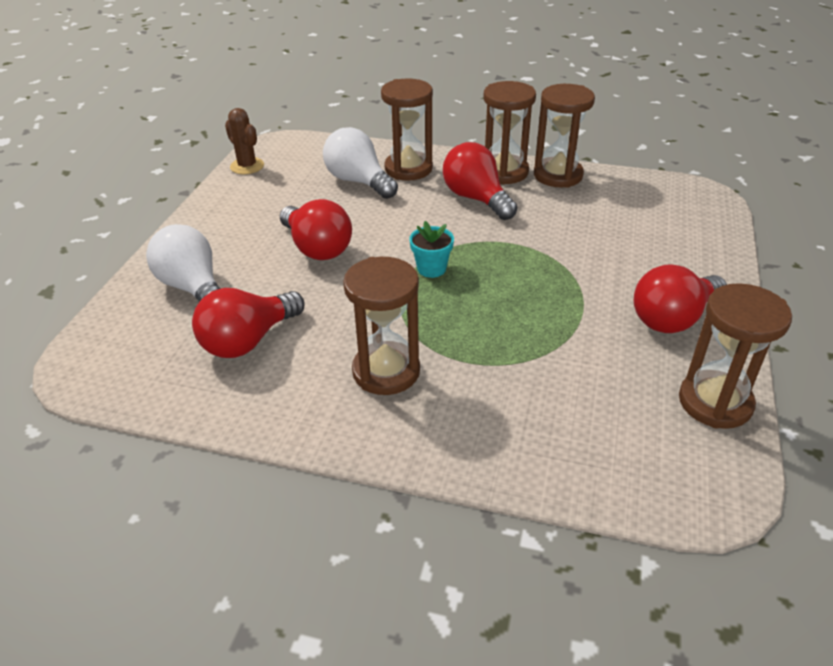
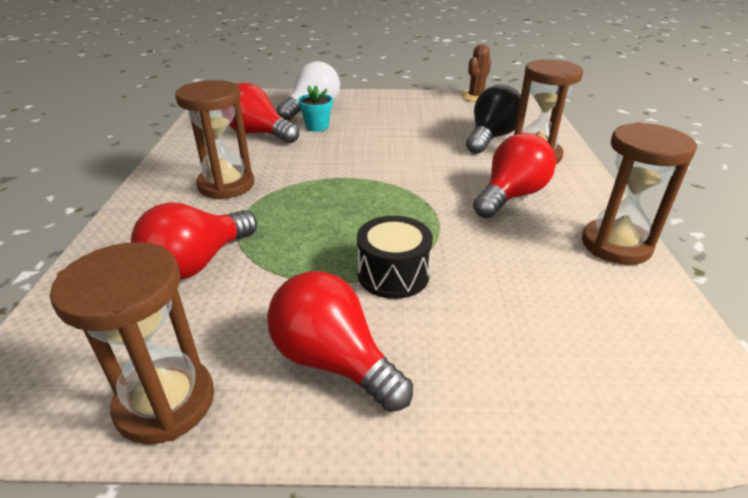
camera: 75 degrees right, 5 degrees down
red light bulb [280,199,352,260] -> red light bulb moved to [131,203,257,280]
white light bulb [323,127,398,199] -> black light bulb [466,84,521,154]
turquoise flower pot [409,221,454,278] -> turquoise flower pot moved to [298,85,333,132]
brown hourglass [483,81,536,185] -> none
none -> black drum [357,216,433,299]

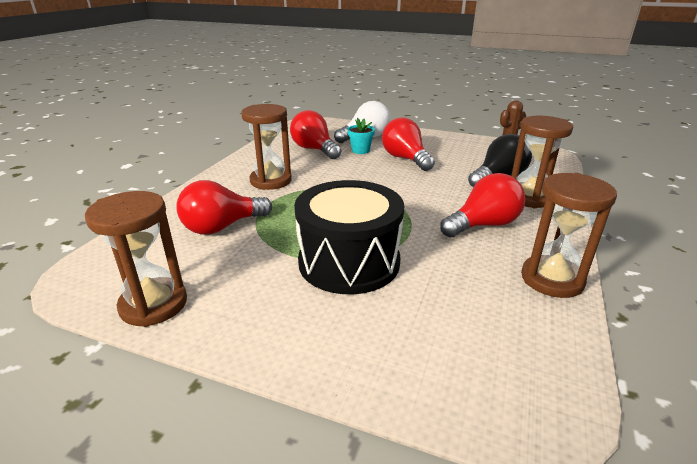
camera: 20 degrees right, 5 degrees down
red light bulb [267,271,413,412] -> red light bulb moved to [382,117,435,171]
black drum [357,216,433,299] -> black drum [294,180,404,294], size x1.80

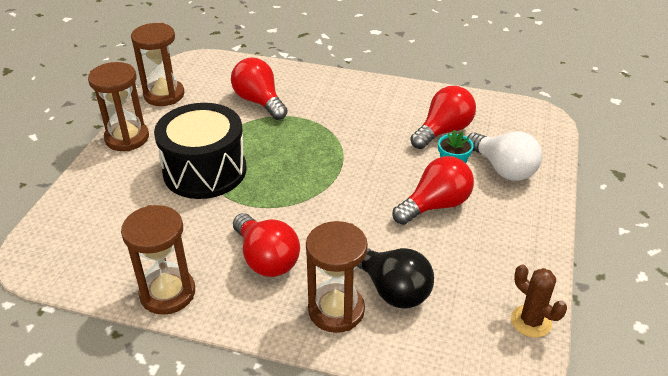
camera: 85 degrees right, 10 degrees up
brown hourglass [241,104,292,190] -> brown hourglass moved to [88,62,149,151]

